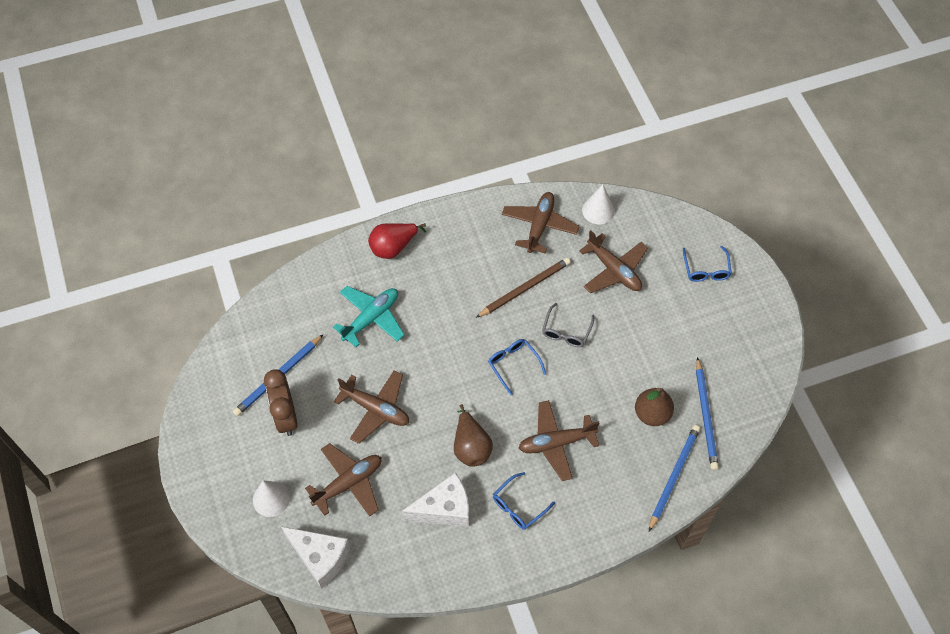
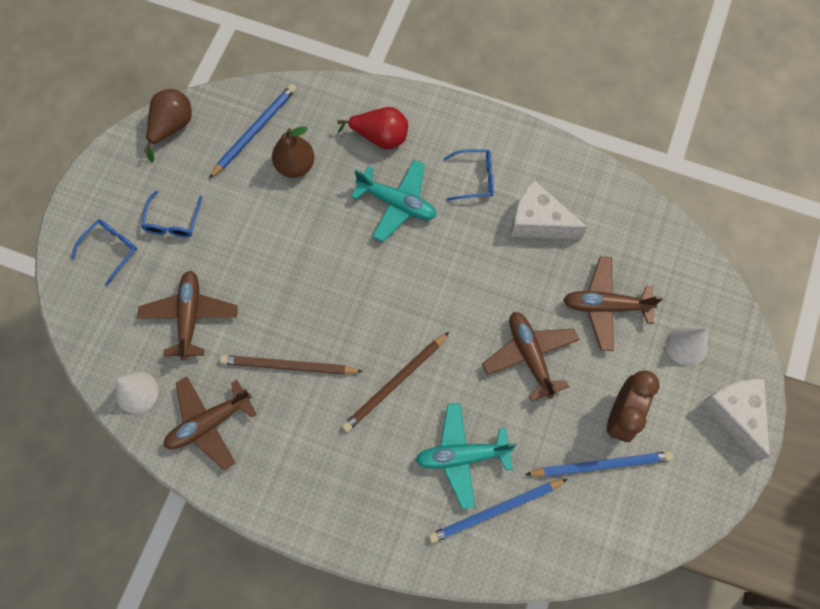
camera: 140 degrees left, 10 degrees up
white cheese [282,527,350,589] -> white cheese moved to [701,379,770,462]
red pear [368,223,426,259] -> red pear moved to [337,107,408,150]
brown pear [454,404,493,467] -> brown pear moved to [144,89,192,163]
blue glasses [488,339,546,395] -> blue glasses moved to [141,191,202,238]
brown plane [519,400,599,481] -> turquoise plane [351,160,436,242]
grey glasses [542,303,594,347] -> none
blue pencil [649,425,700,532] -> blue pencil moved to [428,479,567,543]
none -> brown pencil [342,332,449,432]

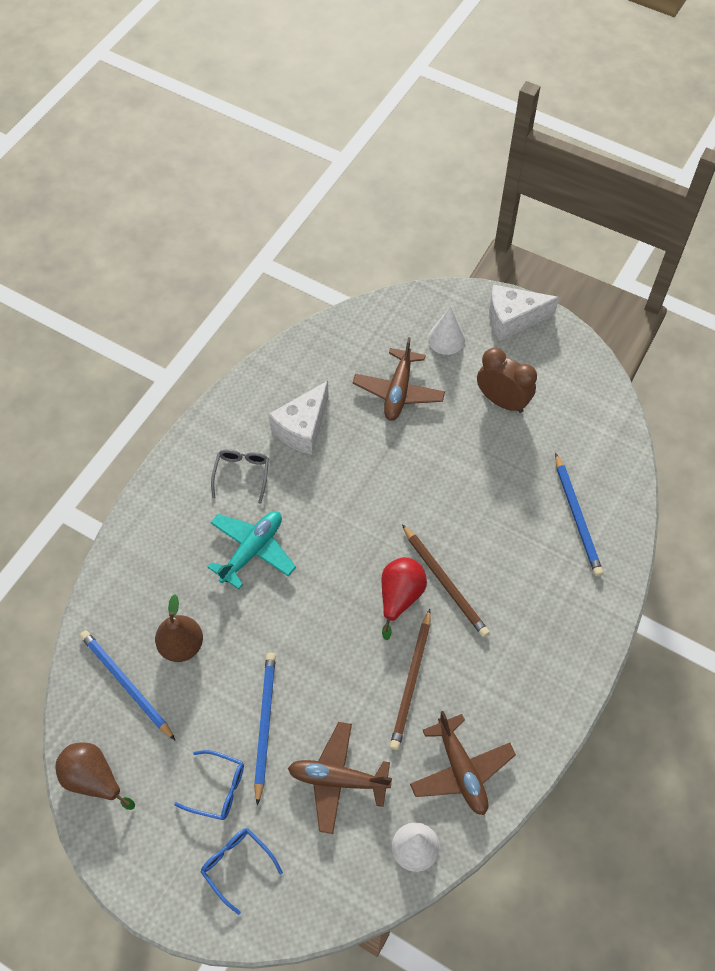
camera: 80 degrees left, 10 degrees down
red pear [337,107,408,150] -> red pear moved to [381,557,427,640]
turquoise plane [415,403,516,509] -> none
blue glasses [443,149,494,201] -> grey glasses [211,449,269,504]
brown plane [482,312,579,401] -> none
blue pencil [525,451,673,477] -> blue pencil moved to [254,653,276,806]

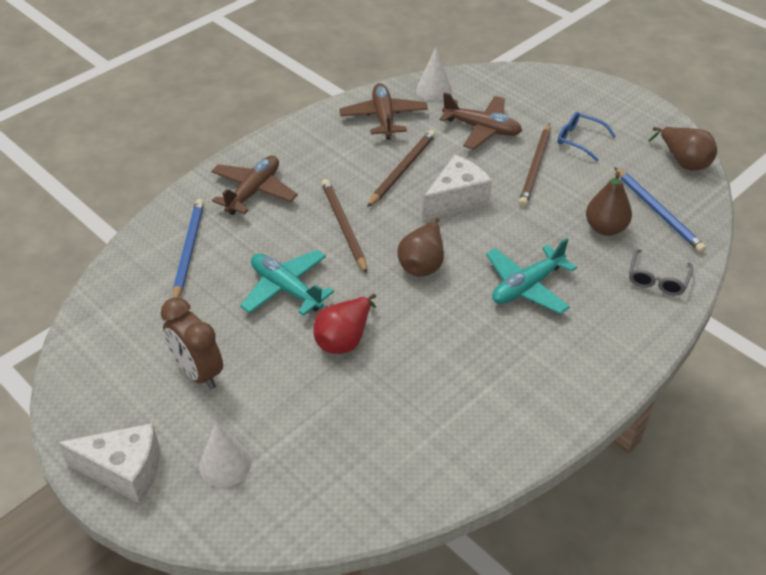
camera: 165 degrees left, 15 degrees down
blue glasses [201,828,283,915] -> none
grey glasses [211,449,269,504] -> grey glasses moved to [629,249,693,296]
blue pencil [254,653,276,806] -> brown pencil [519,123,550,207]
white cheese [268,381,329,455] -> white cheese moved to [423,155,492,220]
brown plane [353,337,445,421] -> brown plane moved to [211,156,298,215]
red pear [381,557,427,640] -> red pear moved to [314,294,376,354]
none -> turquoise plane [240,250,334,316]
none -> brown pear [397,218,444,277]

